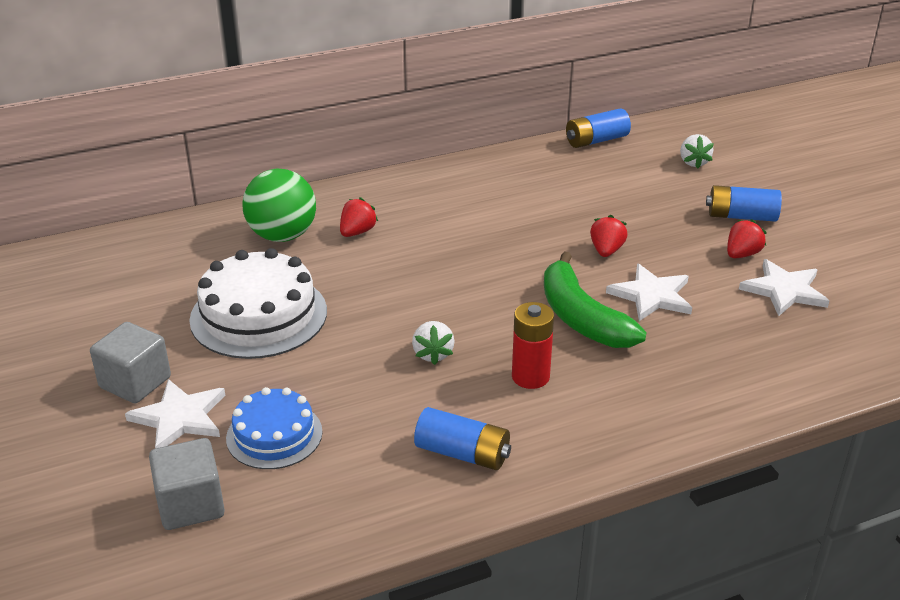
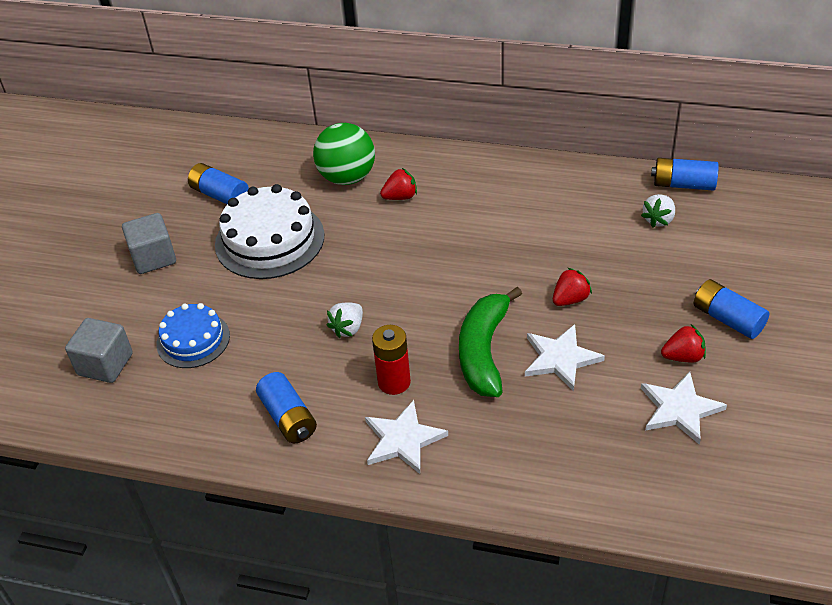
camera: 40 degrees right, 10 degrees up
white star [125,379,225,449] -> white star moved to [365,400,448,474]
white strawberry [680,134,714,169] -> white strawberry moved to [641,194,675,228]
none -> blue battery [188,163,249,204]

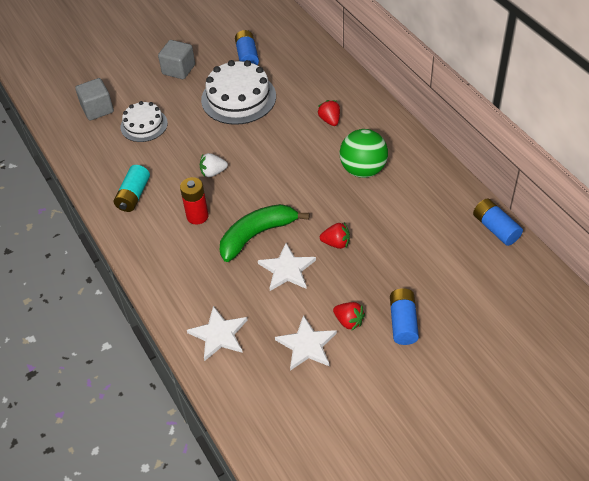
camera: 45 degrees right, 5 degrees up
blue cake [156,303,230,368] -> white cake [120,101,168,142]
blue battery [256,372,317,443] -> turquoise battery [114,165,150,212]
green ball [313,123,375,185] -> green ball moved to [339,129,388,178]
white star [365,400,448,474] -> white star moved to [187,306,247,361]
red strawberry [380,168,417,200] -> red strawberry turned 135 degrees counterclockwise [317,100,340,126]
white strawberry [641,194,675,228] -> none

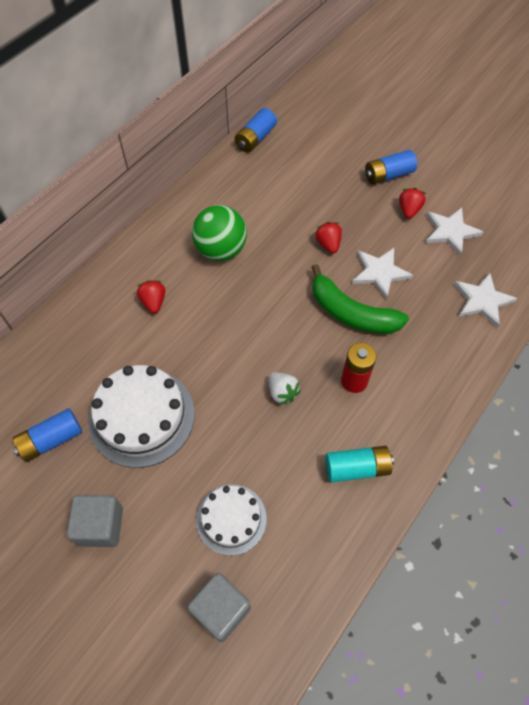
camera: 115 degrees left, 10 degrees up
red strawberry [317,100,340,126] -> red strawberry turned 120 degrees clockwise [137,280,165,313]

